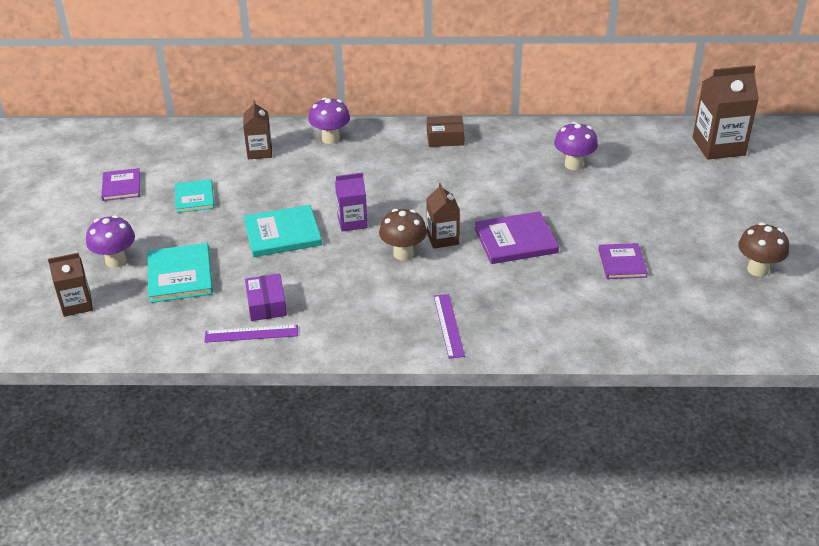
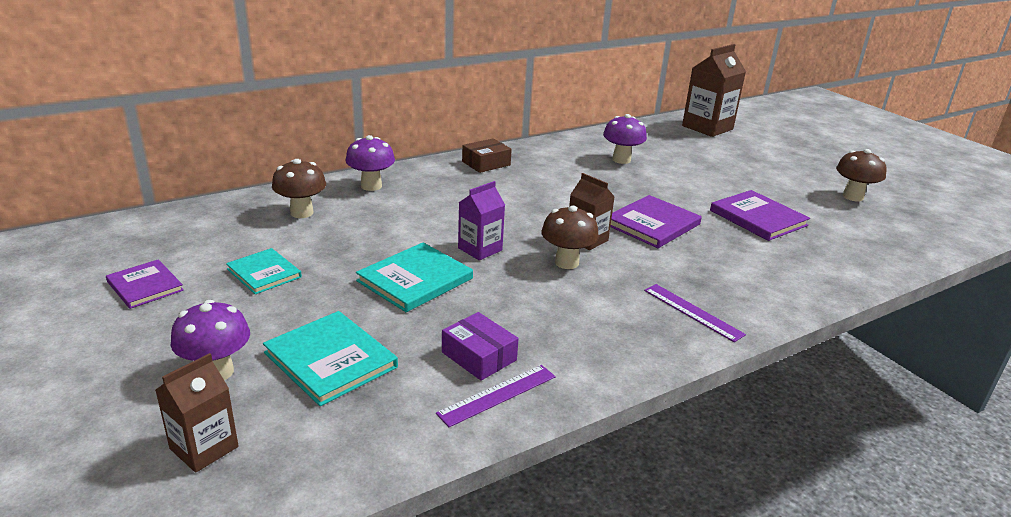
camera: 35 degrees left, 10 degrees down
brown carton [243,100,272,159] -> brown mushroom [272,159,326,218]
purple book [598,243,648,279] -> purple book [710,190,810,241], size x1.51

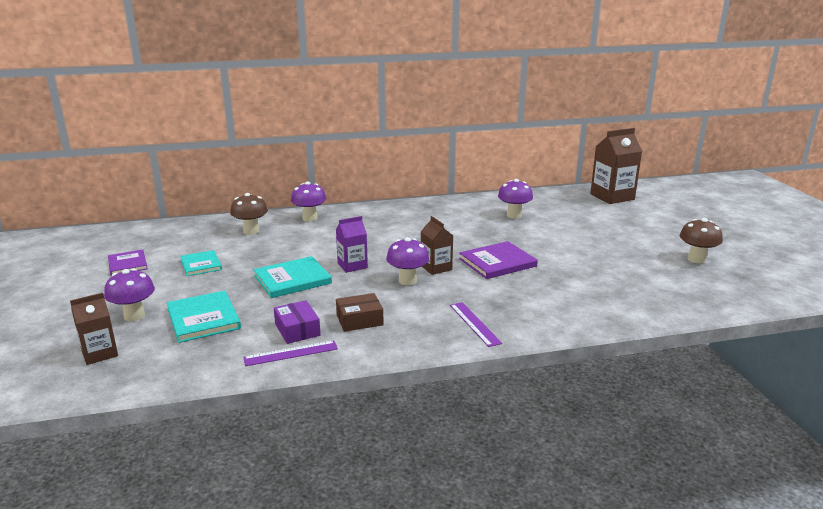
camera: 20 degrees right, 5 degrees down
brown box [462,138,512,173] -> brown box moved to [336,293,384,332]
brown mushroom [541,206,599,269] -> purple mushroom [386,237,429,285]
purple book [710,190,810,241] -> none

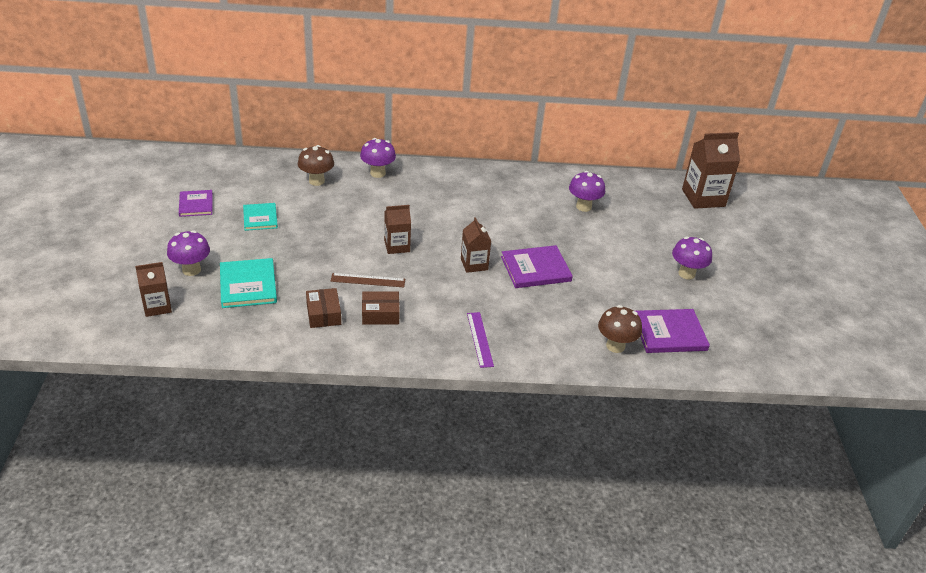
camera: 10 degrees right, 15 degrees up
purple ruler [243,341,338,366] -> none
turquoise book [254,256,332,298] -> none
purple box [274,300,321,344] -> brown box [306,288,341,328]
purple carton [336,216,368,273] -> brown carton [384,205,411,254]
purple mushroom [386,237,429,285] -> purple mushroom moved to [672,236,712,279]
brown mushroom [680,218,723,263] -> brown mushroom moved to [598,305,642,353]
none -> brown ruler [331,273,405,287]
none -> purple book [636,309,710,353]

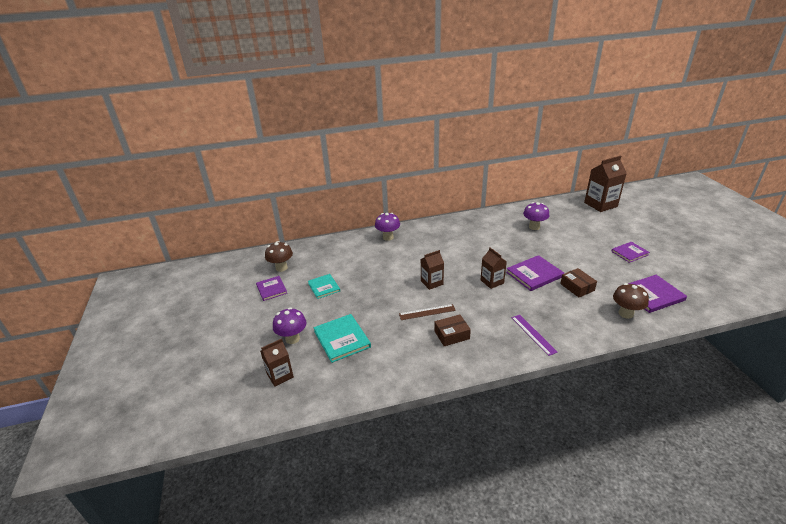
camera: 10 degrees left, 5 degrees down
brown mushroom [298,145,334,186] -> brown mushroom moved to [265,241,293,272]
brown box [306,288,341,328] -> brown box moved to [560,268,597,297]
purple mushroom [672,236,712,279] -> purple book [611,242,650,263]

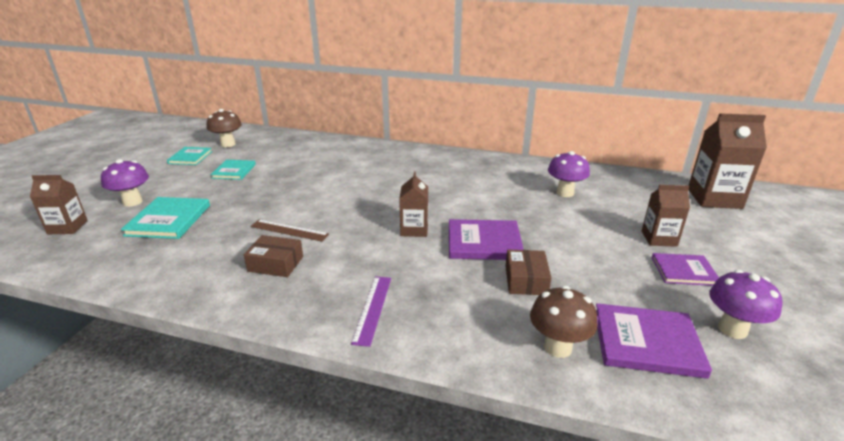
camera: 30 degrees right, 5 degrees down
purple book [256,276,287,301] -> turquoise book [167,147,212,165]
purple mushroom [375,213,400,241] -> purple mushroom moved to [709,270,782,339]
brown carton [420,250,444,290] -> brown carton moved to [642,185,690,247]

